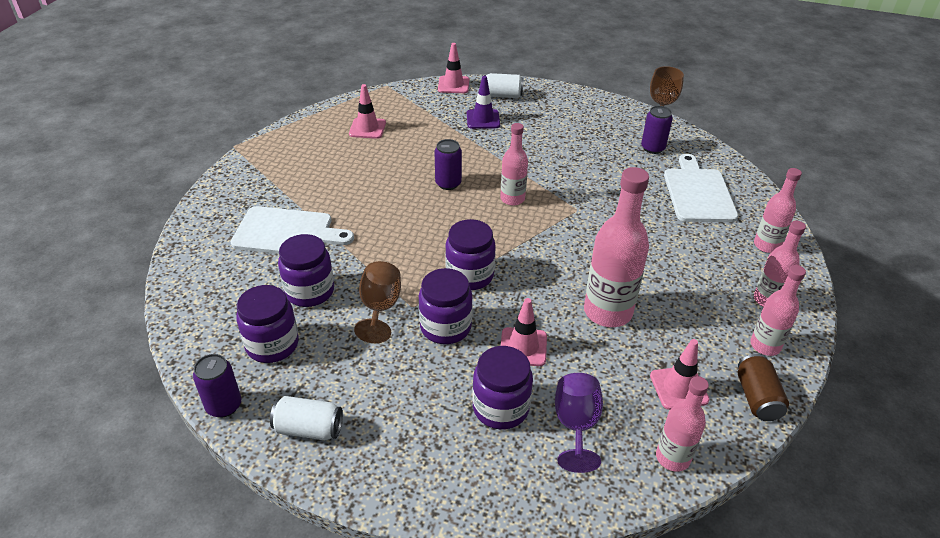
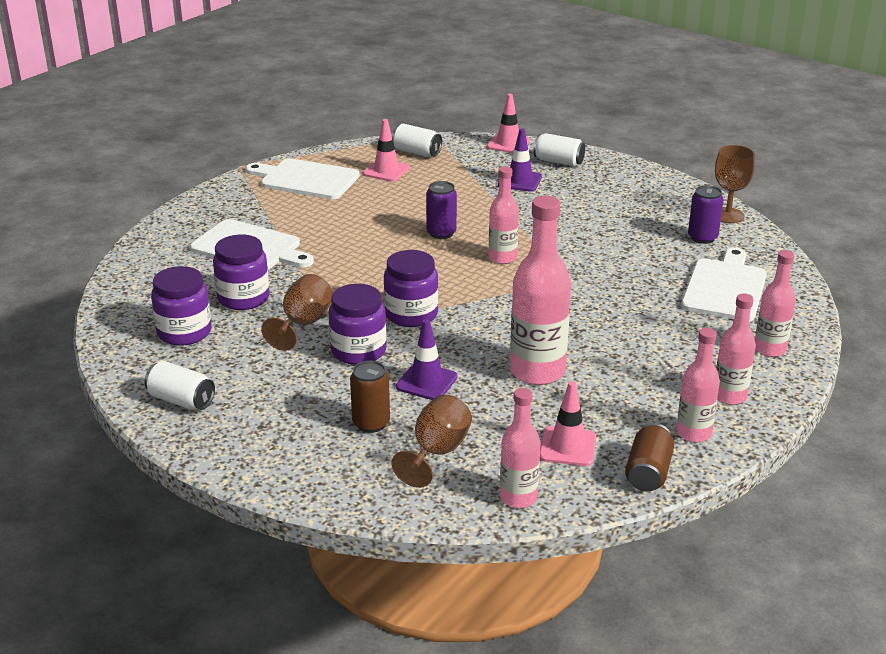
camera: 20 degrees right, 10 degrees down
purple can [193,354,241,418] -> none
purple jar [472,346,533,429] -> brown can [350,361,390,433]
pink traffic cone [501,298,547,366] -> purple traffic cone [396,319,458,400]
purple goblet [555,373,603,473] -> brown goblet [391,394,472,488]
none -> white cutting board [245,158,360,199]
none -> white can [392,124,442,157]

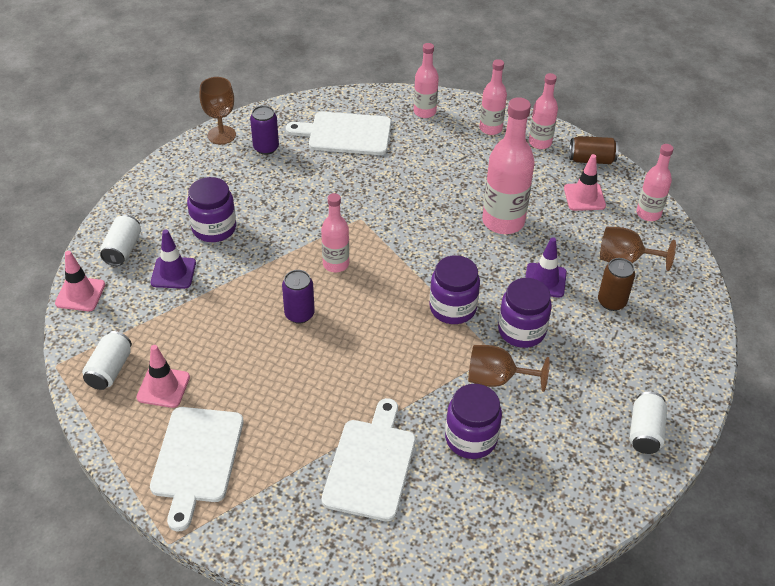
camera: 105 degrees left, 15 degrees up
purple jar [151,266,212,346] -> purple jar moved to [187,177,236,242]

